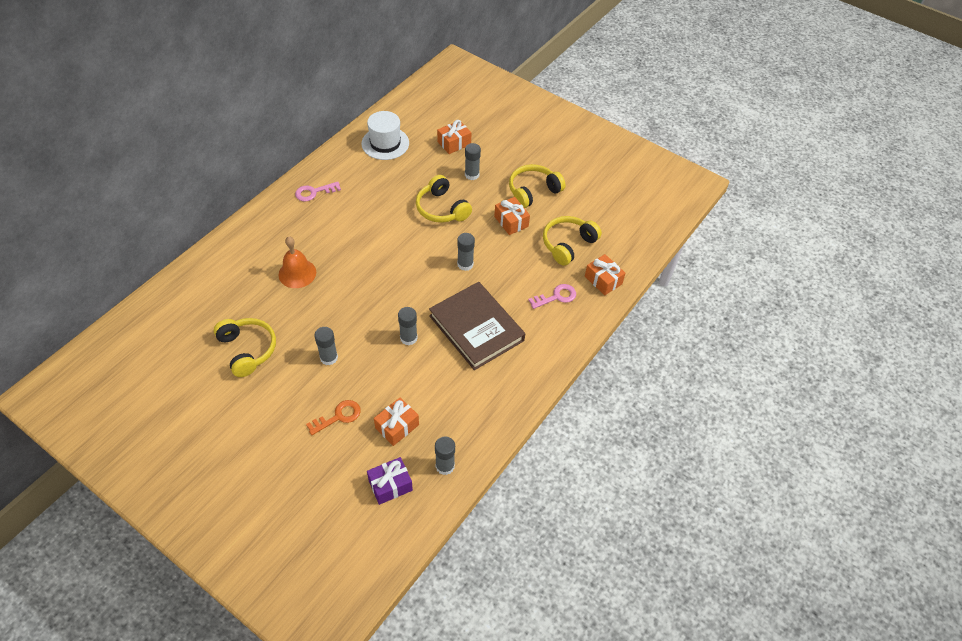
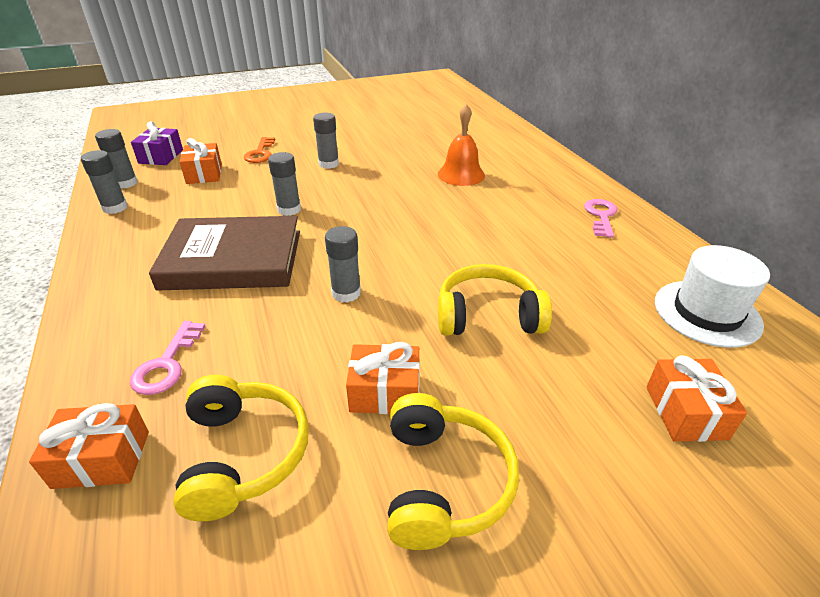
camera: 125 degrees right, 15 degrees down
yellow headphones [214,318,276,377] -> none
grey glue stick [465,143,481,180] -> grey glue stick moved to [81,150,128,214]

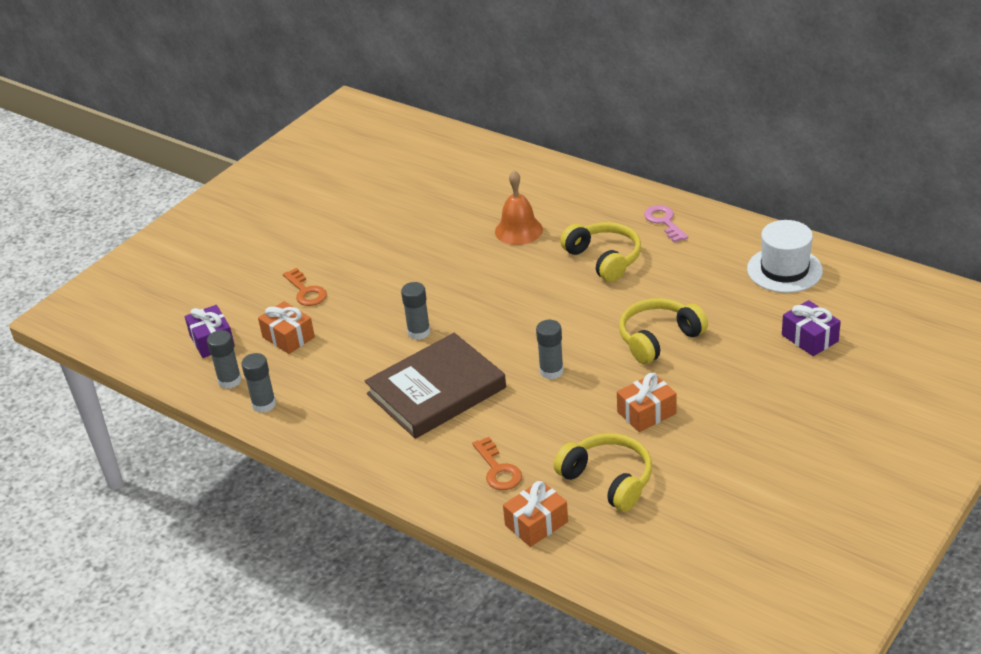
camera: 30 degrees left, 0 degrees up
pink key [130,321,206,395] -> orange key [472,437,522,490]
grey glue stick [313,112,339,169] -> none
yellow headphones [387,393,519,550] -> yellow headphones moved to [560,222,641,282]
orange gift [646,355,747,442] -> purple gift [782,300,841,356]

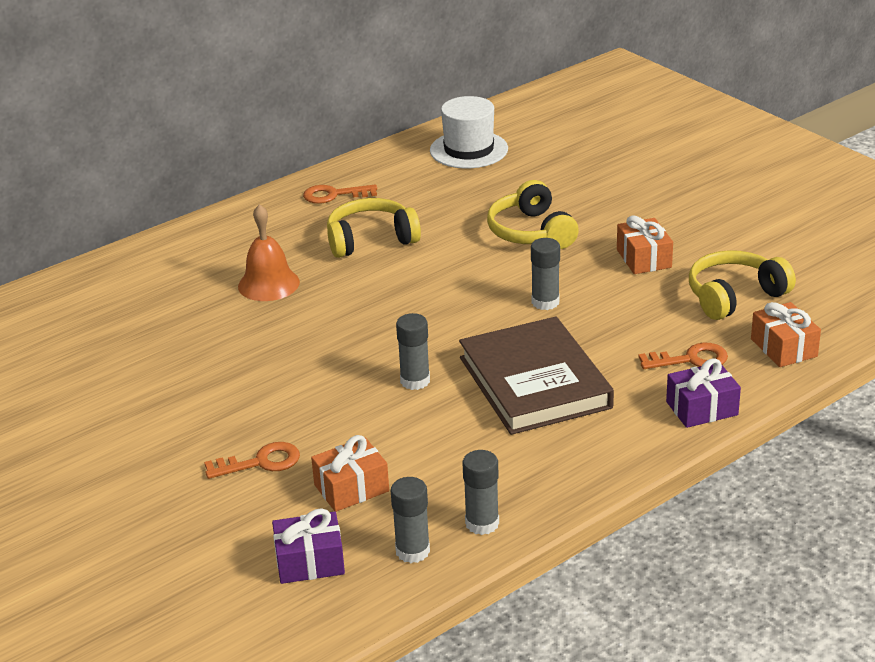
camera: 75 degrees left, 5 degrees down
pink key [644,205,688,243] -> orange key [303,184,377,204]
purple gift [782,300,841,356] -> purple gift moved to [666,358,741,428]

